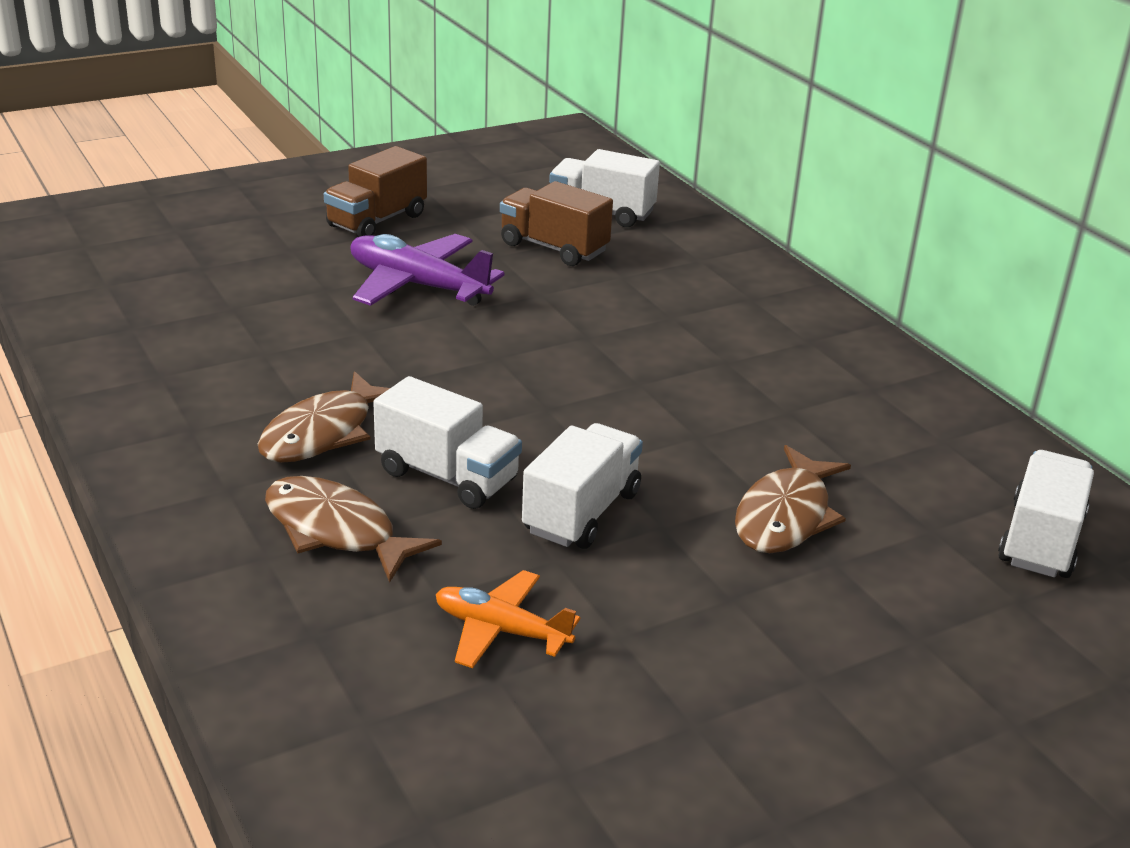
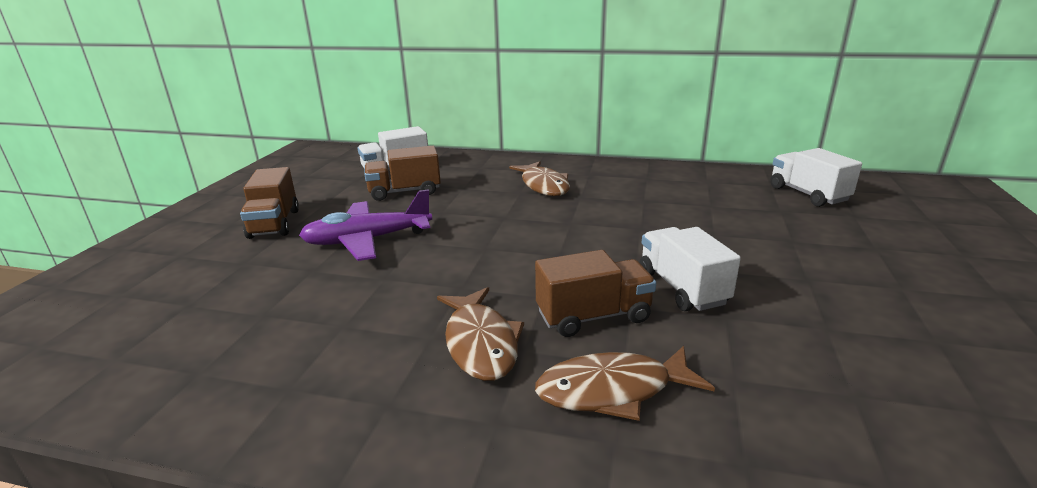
camera: 45 degrees left, 5 degrees down
white truck [373,376,522,509] -> brown truck [535,250,656,337]
orange plane [436,570,580,668] -> none
brown fish [735,445,851,553] -> brown fish moved to [509,161,570,196]

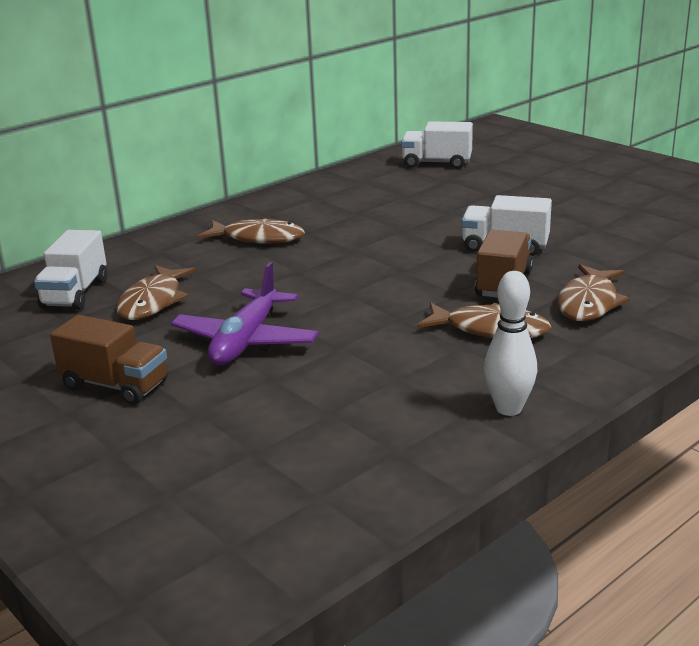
camera: 55 degrees left, 0 degrees up
brown truck [365,146,441,201] -> brown fish [116,265,196,320]
none -> white bowling pin [484,271,537,416]

